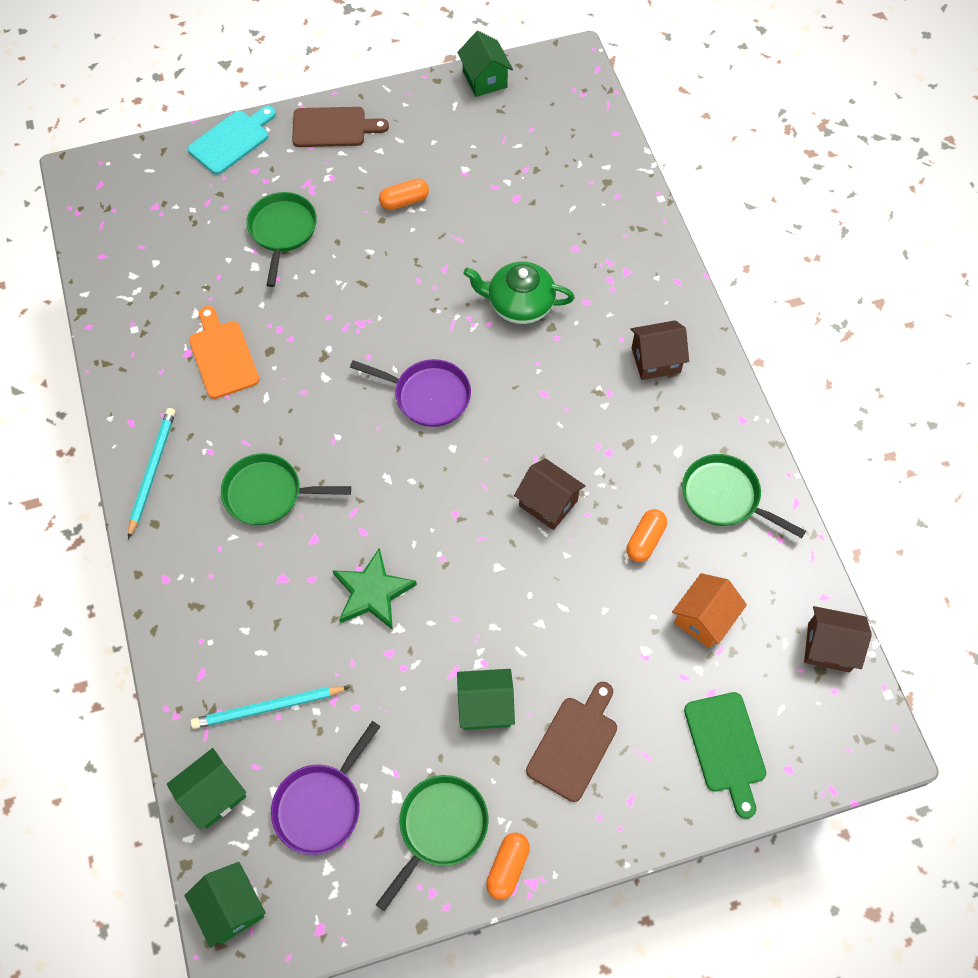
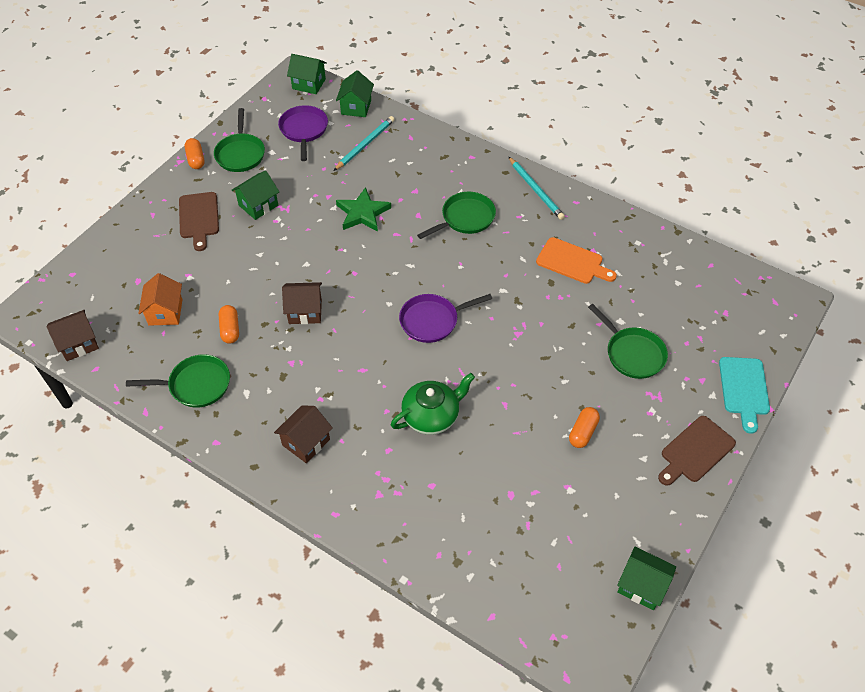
camera: 140 degrees right, 10 degrees down
green cutting board [684,692,766,819] -> none

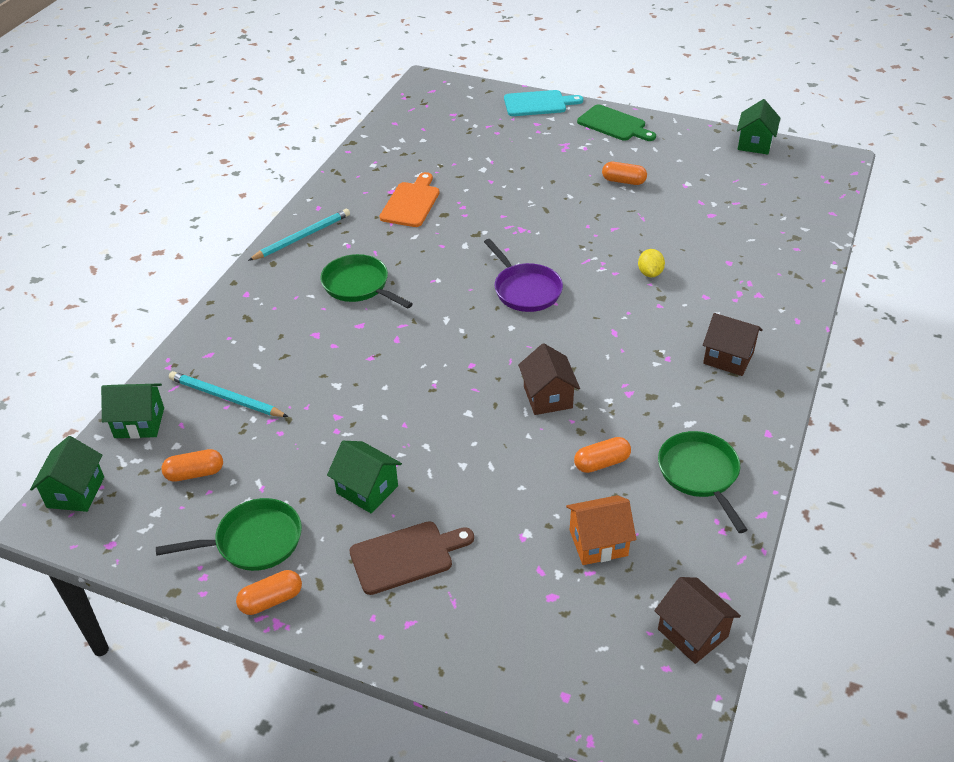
camera: 100 degrees left, 10 degrees down
purple pan [278,105,328,161] -> orange capsule [161,449,223,482]
green star [336,187,391,232] -> none
green teapot [391,373,475,435] -> yellow lemon [638,249,665,277]
green pan [588,304,668,379] -> none
brown cutting board [658,416,736,486] -> green cutting board [577,104,656,141]

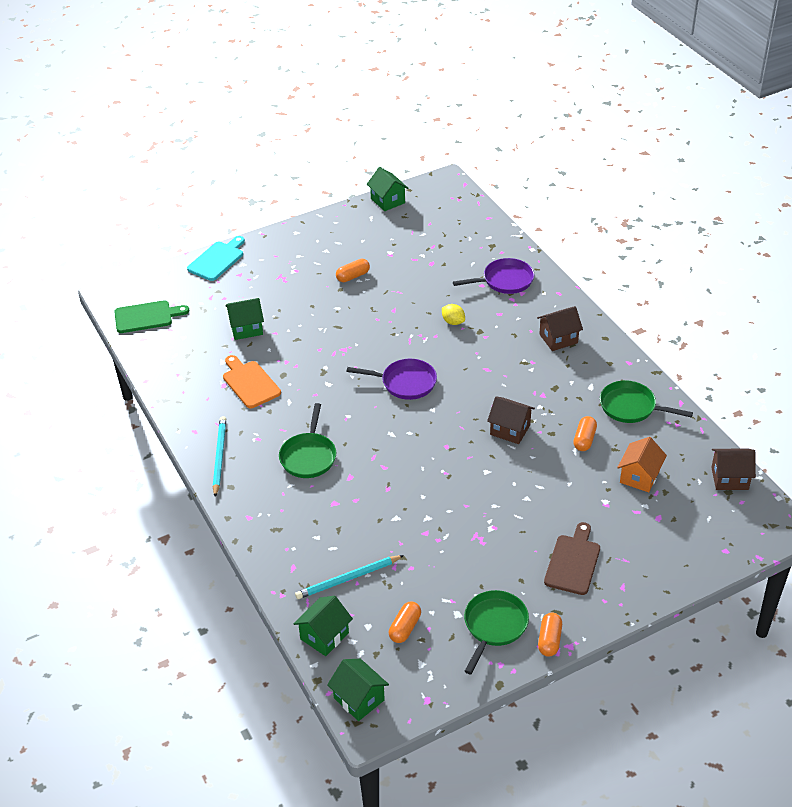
camera: 50 degrees left, 0 degrees up
green pan [320,254,413,309] -> green pan turned 75 degrees counterclockwise [279,403,336,478]
green house [327,441,402,513] -> green house moved to [225,298,264,340]
green cutting board [577,104,656,141] -> green cutting board moved to [114,300,189,333]
none -> purple pan [453,258,534,294]

